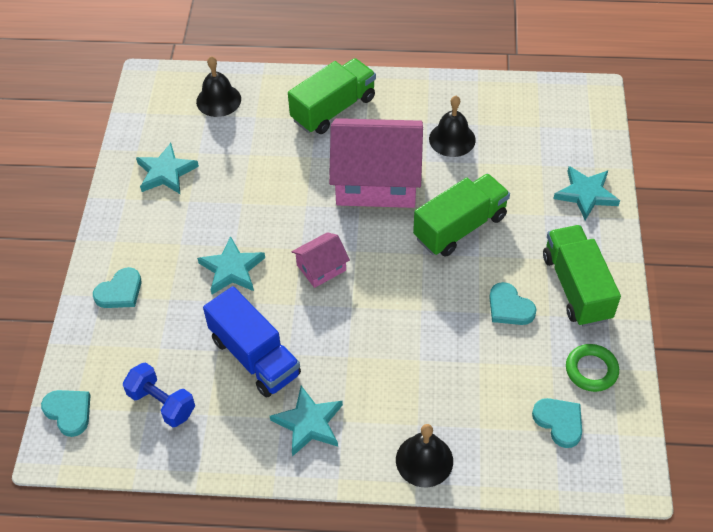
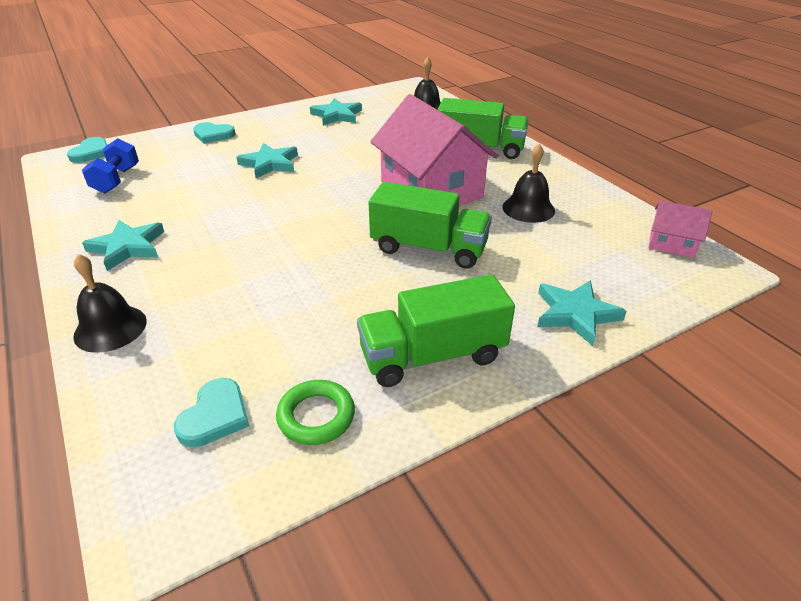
camera: 55 degrees right, 15 degrees down
blue truck [203,286,301,398] -> none
pink house [291,232,350,288] -> pink house moved to [648,200,712,258]
turquoise heart [489,282,536,325] -> none
green truck [543,225,621,327] -> green truck turned 150 degrees counterclockwise [357,274,515,387]

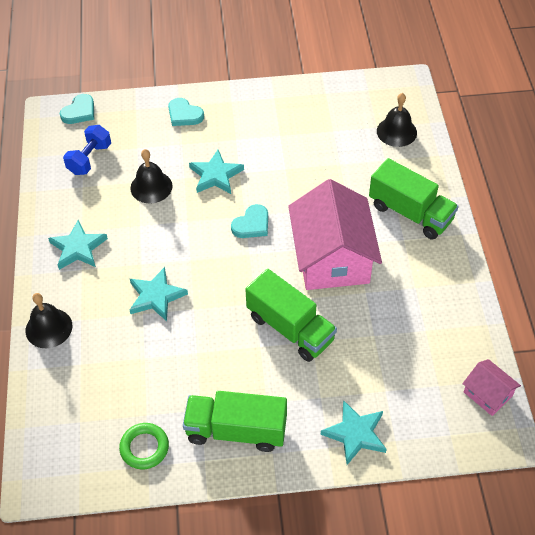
camera: 25 degrees right, 15 degrees up
turquoise heart [174,378,249,447] -> turquoise heart moved to [231,204,268,238]
turquoise star [310,98,362,126] -> turquoise star moved to [130,267,188,321]
black bell [502,144,555,223] -> black bell moved to [130,149,172,203]

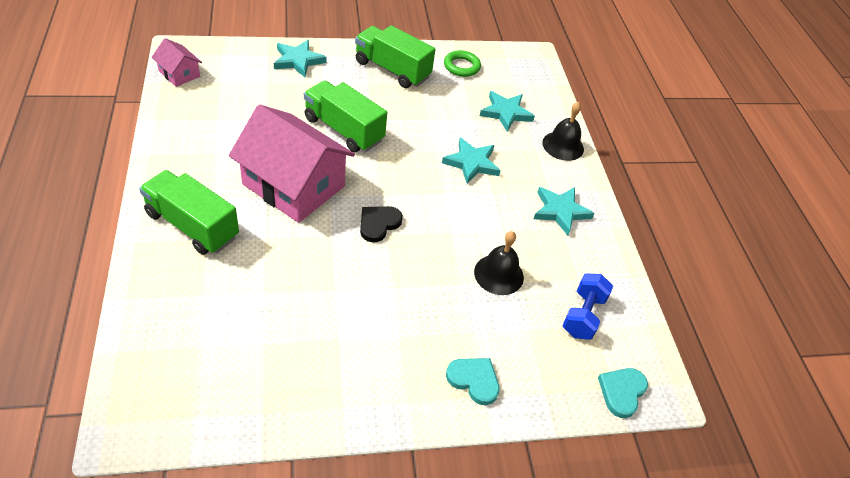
camera: 170 degrees right, 5 degrees down
green truck [183,391,287,452] -> green truck turned 150 degrees counterclockwise [355,25,435,88]
turquoise star [189,150,244,194] -> turquoise star moved to [480,91,535,132]
turquoise heart [231,204,268,238] -> black heart [360,206,403,243]
pink house [288,179,382,290] -> pink house turned 45 degrees counterclockwise [229,104,355,223]
black bell [377,93,417,147] -> none

